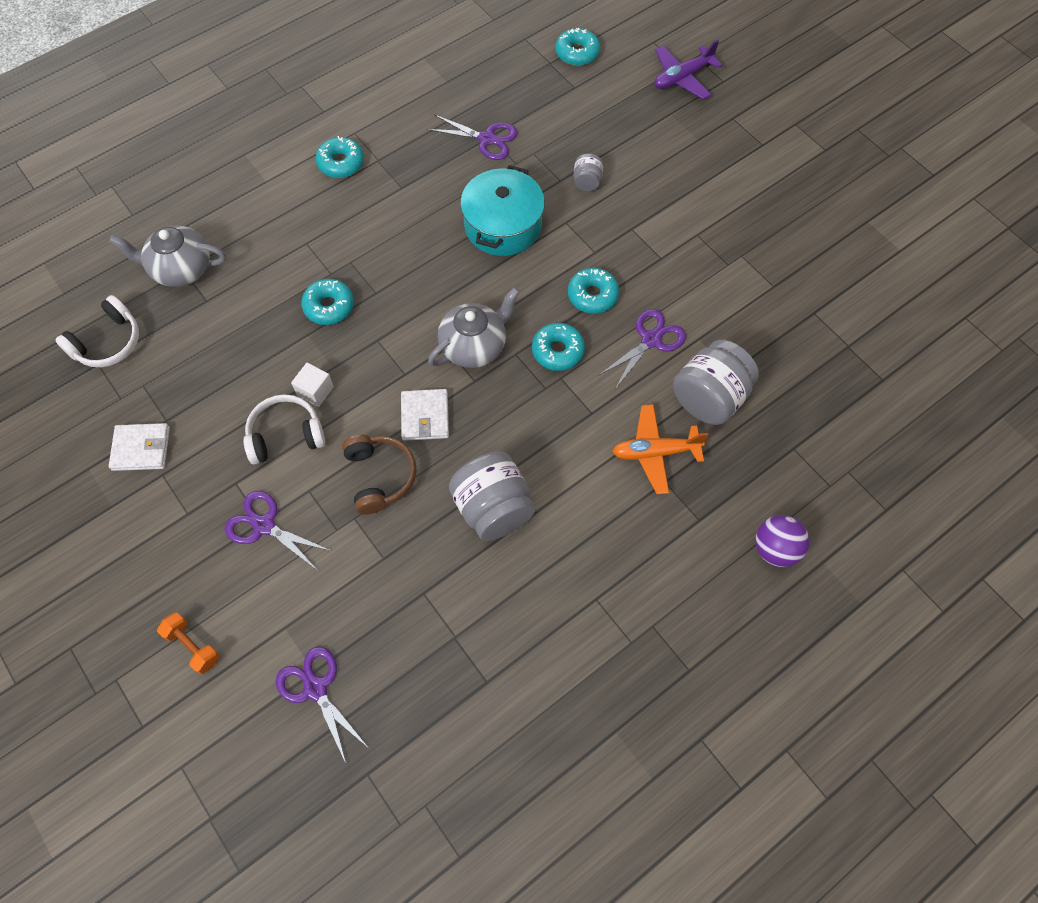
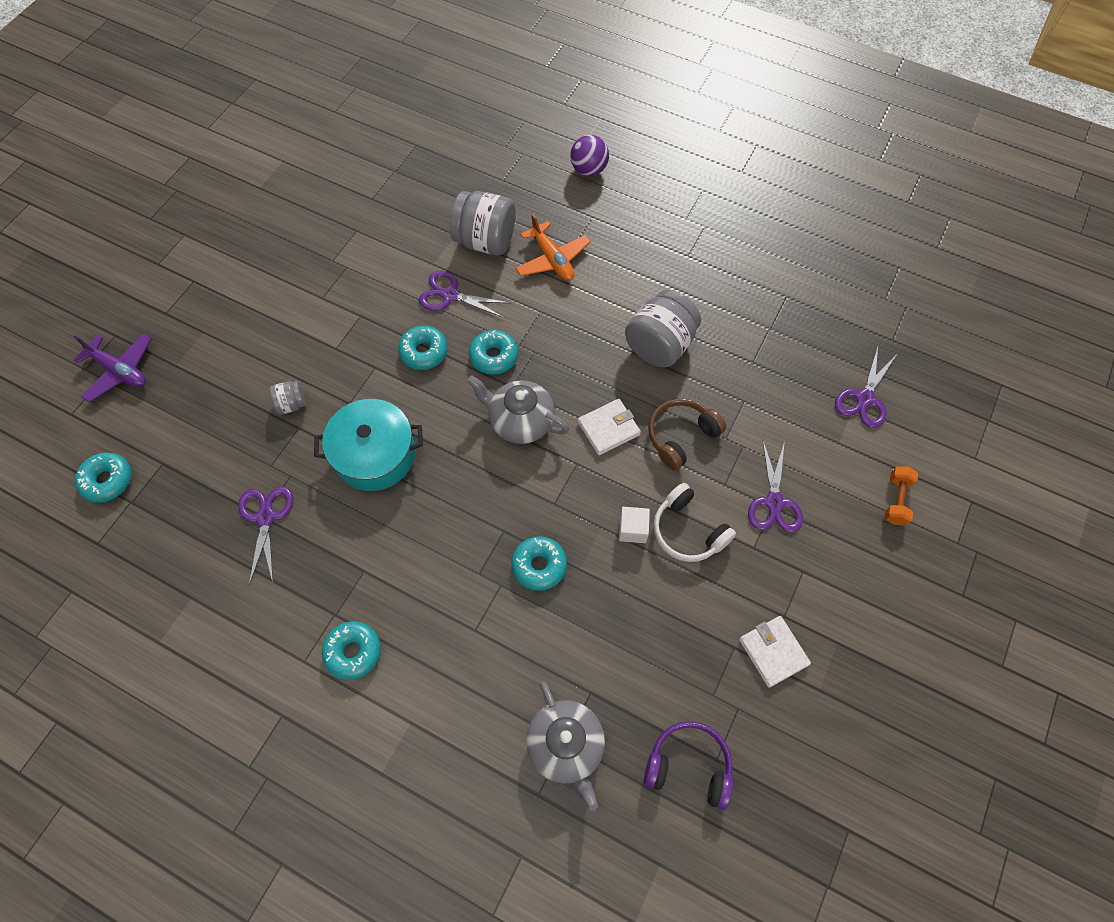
camera: 115 degrees left, 0 degrees up
white headphones [56,295,139,367] -> purple headphones [644,721,733,810]

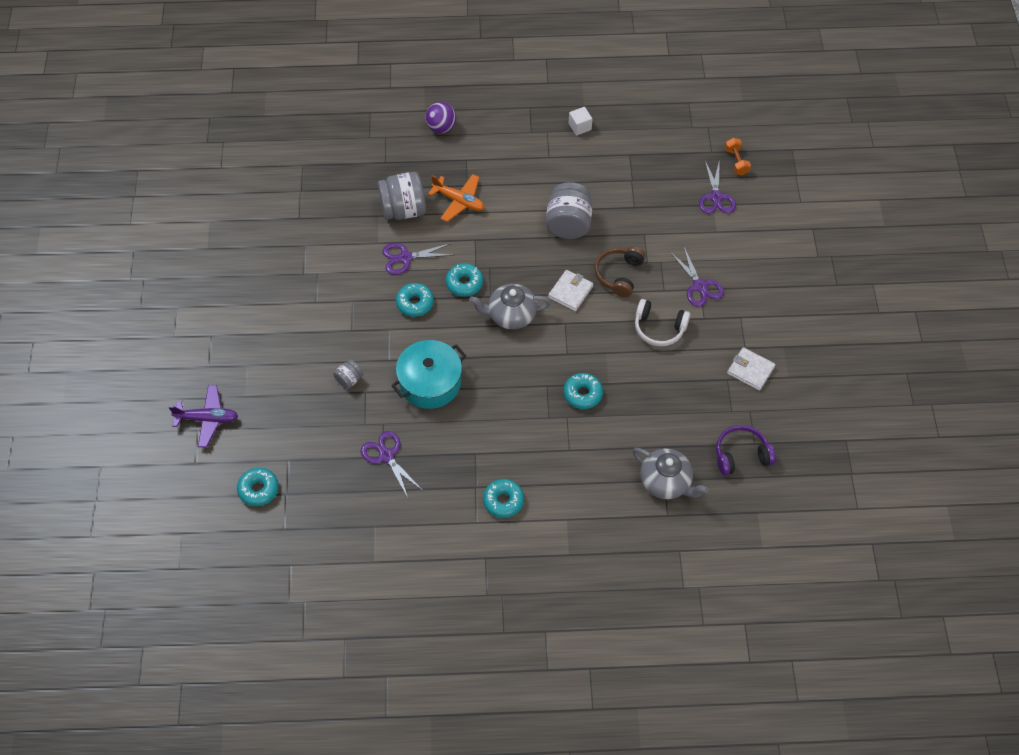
camera: 30 degrees left, 5 degrees down
white cube [619,507,650,543] -> white cube moved to [569,107,592,136]
orange dumbbell [884,466,918,525] -> orange dumbbell moved to [725,138,751,175]

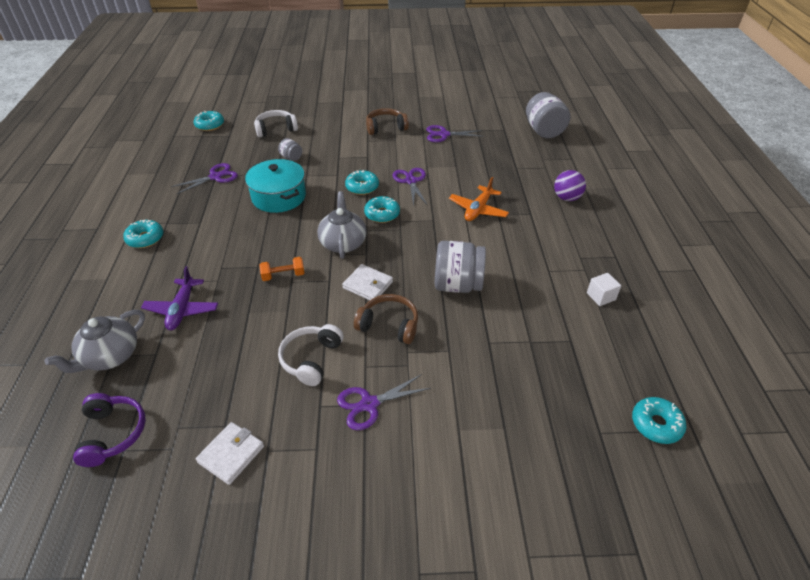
camera: 90 degrees right, 15 degrees down
purple plane [168,385,238,447] -> purple plane moved to [141,266,218,330]
grey jar [378,172,426,220] -> grey jar moved to [526,92,570,139]
turquoise donut [564,373,603,409] -> turquoise donut moved to [632,397,686,444]
purple scissors [699,159,736,214] -> purple scissors moved to [426,125,484,142]
orange dumbbell [725,138,751,175] -> orange dumbbell moved to [259,257,304,281]
none -> white headphones [254,110,298,137]
none -> brown headphones [366,108,409,135]

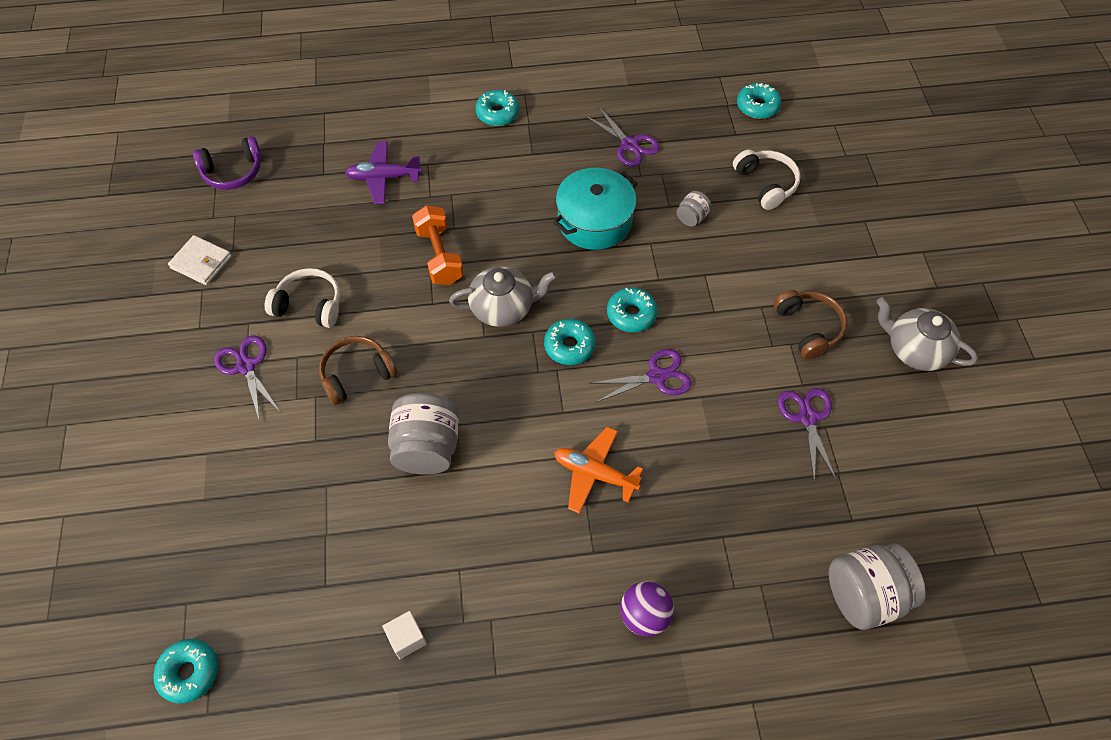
camera: 85 degrees right, 15 degrees up
grey teapot [45,310,145,373] -> grey teapot moved to [876,297,978,371]
orange dumbbell [259,257,304,281] -> orange dumbbell [412,206,464,285], size x1.55
white wallet [342,264,393,300] -> none
brown headphones [354,294,418,344] -> brown headphones turned 135 degrees counterclockwise [319,336,398,405]

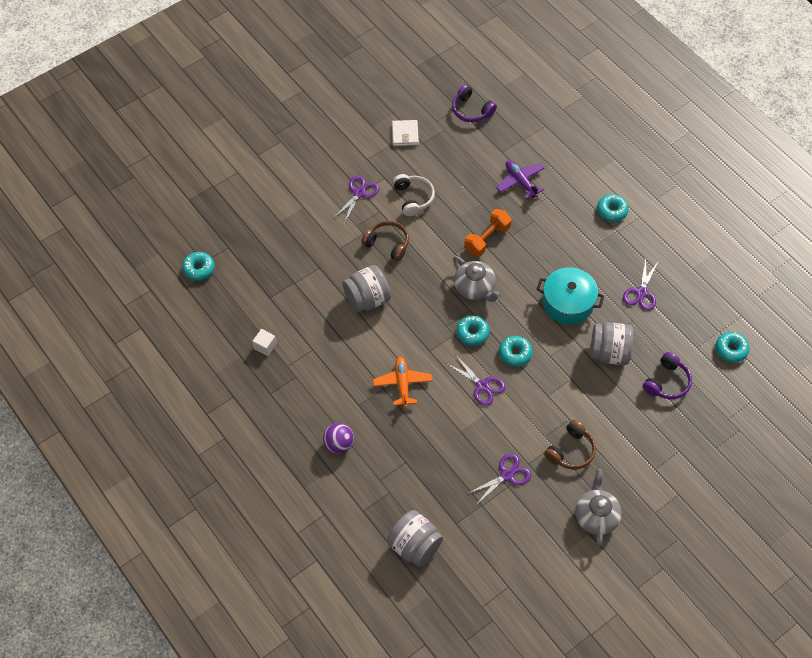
camera: 60 degrees right, 0 degrees up
grey jar [677,191,712,226] -> grey jar [590,322,634,365], size x2.05
white headphones [733,150,801,210] -> purple headphones [643,352,692,399]

